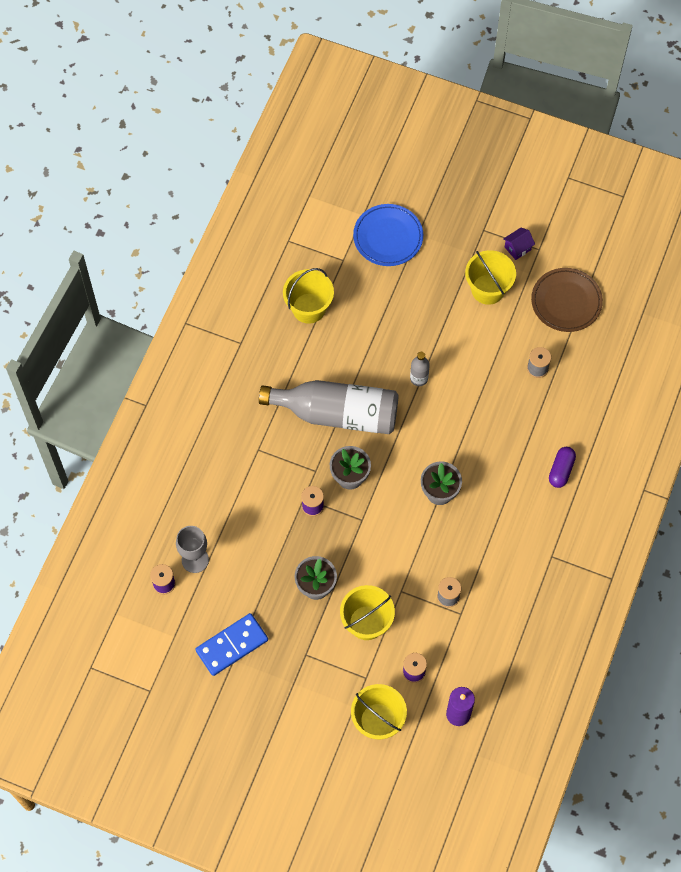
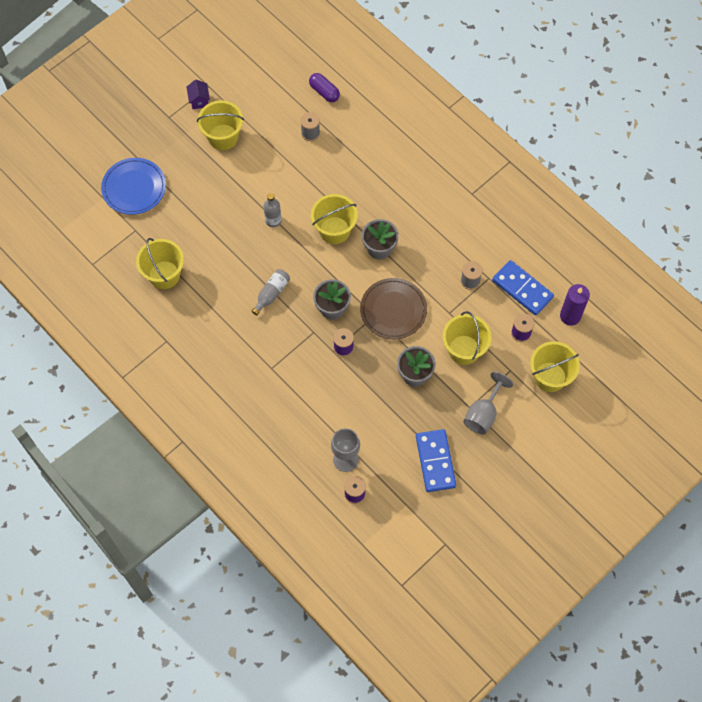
camera: 65 degrees left, 0 degrees up
grey bottle [259,380,399,434] -> grey bottle [252,269,290,315], size x0.42
brown plate [531,268,603,332] -> brown plate moved to [360,278,427,339]
purple capsule [549,447,576,488] -> purple capsule moved to [309,73,340,102]
none -> yellow bucket [311,194,358,244]
none -> grey goblet [463,372,513,434]
none -> blue domino [492,260,554,316]

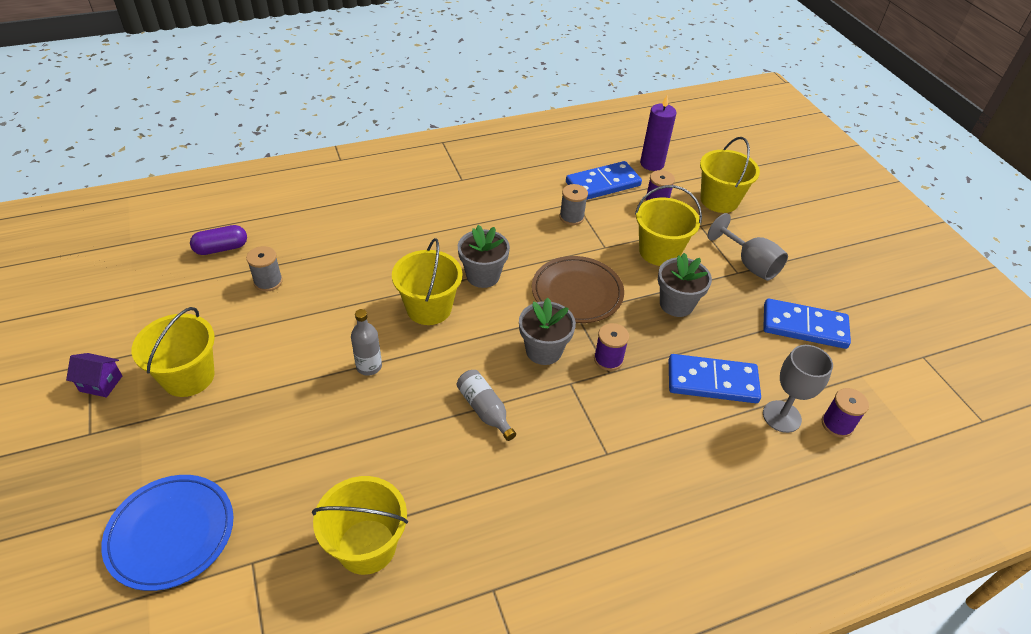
camera: 70 degrees left, 20 degrees down
none -> blue domino [669,354,761,403]

